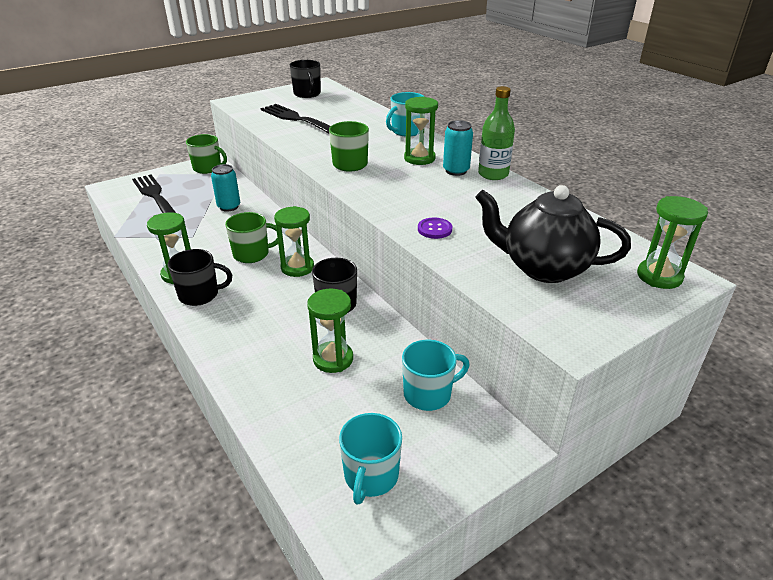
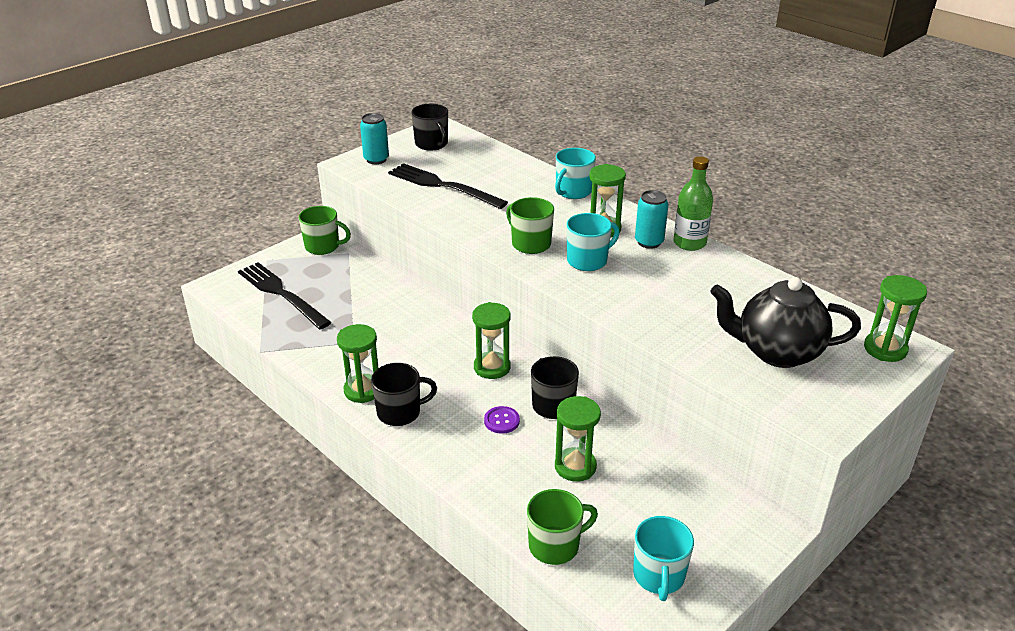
camera: 10 degrees left, 0 degrees up
turquoise can [211,164,240,212] -> turquoise can moved to [360,113,389,164]
green mug [225,212,278,263] -> green mug moved to [527,489,598,565]
turquoise mug [402,340,469,411] -> turquoise mug moved to [567,213,620,271]
purple button [418,218,452,239] -> purple button moved to [484,406,520,434]

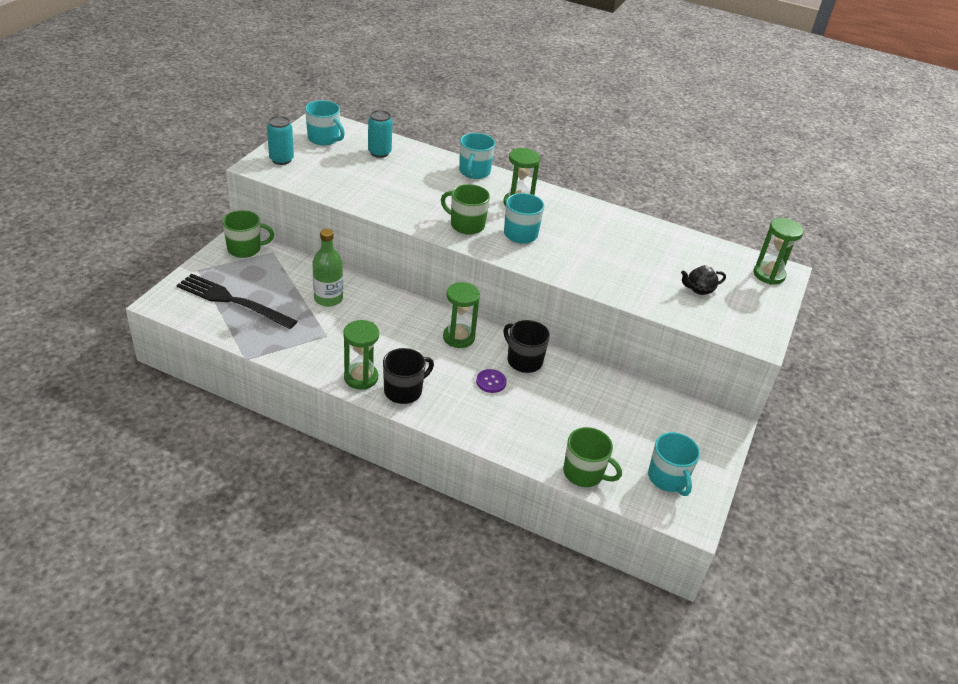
camera: 25 degrees left, 5 degrees up
black fork [388,163,508,209] -> none
black mug [411,104,448,151] -> turquoise mug [305,100,345,145]
green mug [527,489,598,565] -> green mug turned 75 degrees clockwise [563,427,622,487]
green hourglass [555,396,601,482] -> none
turquoise can [635,190,668,249] -> turquoise can moved to [368,110,392,158]
green bottle [674,156,713,251] -> green bottle moved to [312,229,343,307]
black teapot [711,277,861,368] -> black teapot [681,265,726,295], size x0.44

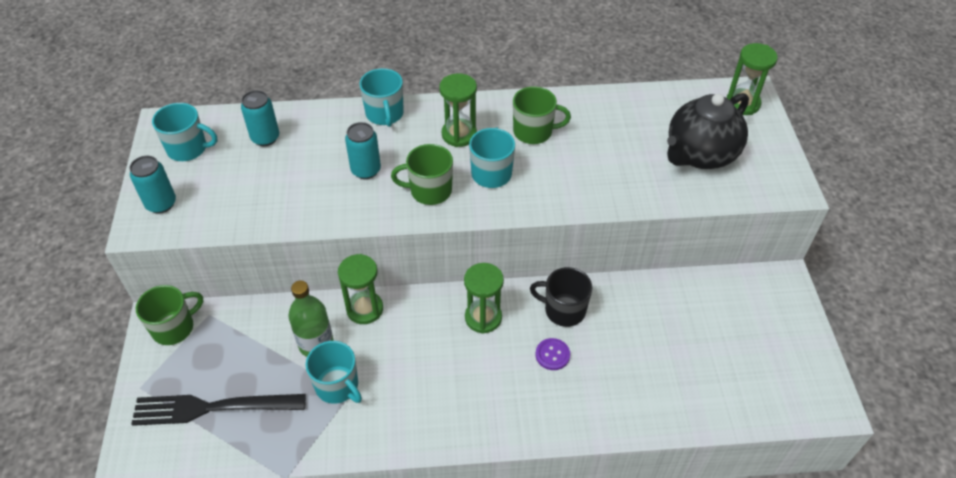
camera: 25 degrees left, 10 degrees up
green hourglass [343,320,379,390] -> green hourglass moved to [338,254,383,324]
black mug [383,348,434,404] -> none
green mug [563,427,622,487] -> green mug moved to [513,86,571,144]
turquoise mug [648,432,700,496] -> turquoise mug moved to [305,341,362,404]
black teapot [681,265,726,295] -> black teapot [667,93,749,169], size x2.28
none -> turquoise can [345,122,381,179]

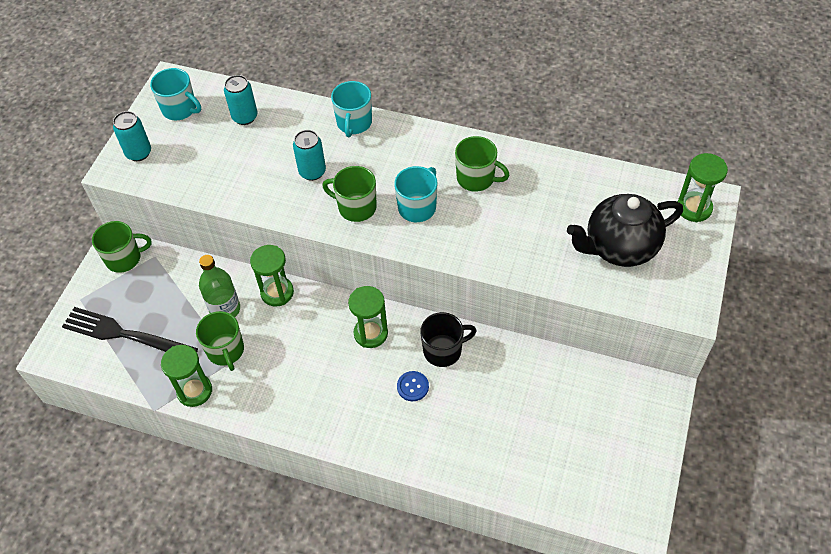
camera: 25 degrees right, 5 degrees up
turquoise mug [305,341,362,404] -> green mug [196,311,244,371]
green hourglass [439,73,477,147] -> green hourglass moved to [161,345,212,407]
black mug [530,267,592,327] -> black mug turned 120 degrees clockwise [420,312,477,367]
purple button [535,338,570,370] -> blue button [397,371,429,401]

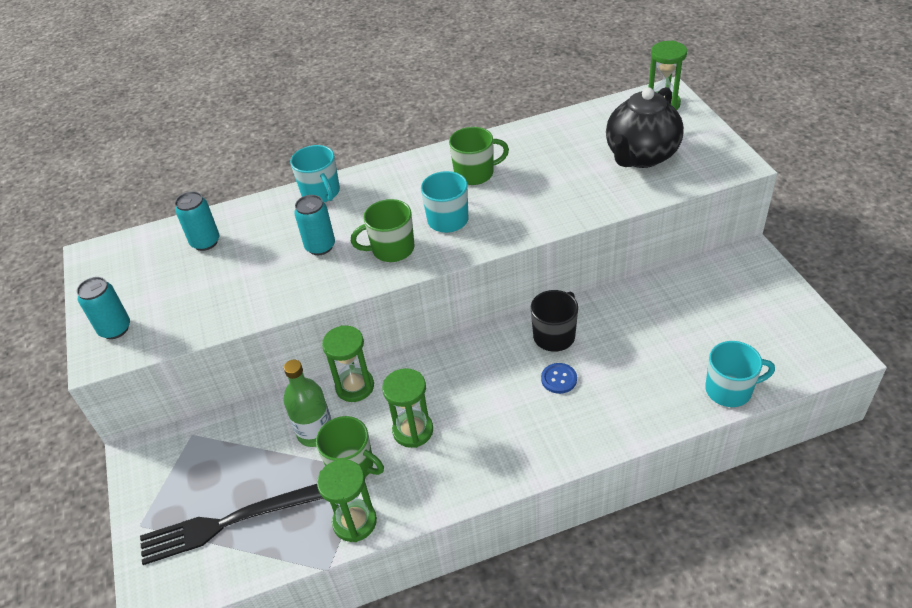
camera: 35 degrees left, 10 degrees down
green mug [92,221,152,273] -> none
turquoise mug [150,68,201,120] -> turquoise mug moved to [705,341,775,407]
green hourglass [348,286,388,348] -> green hourglass moved to [382,368,433,448]

